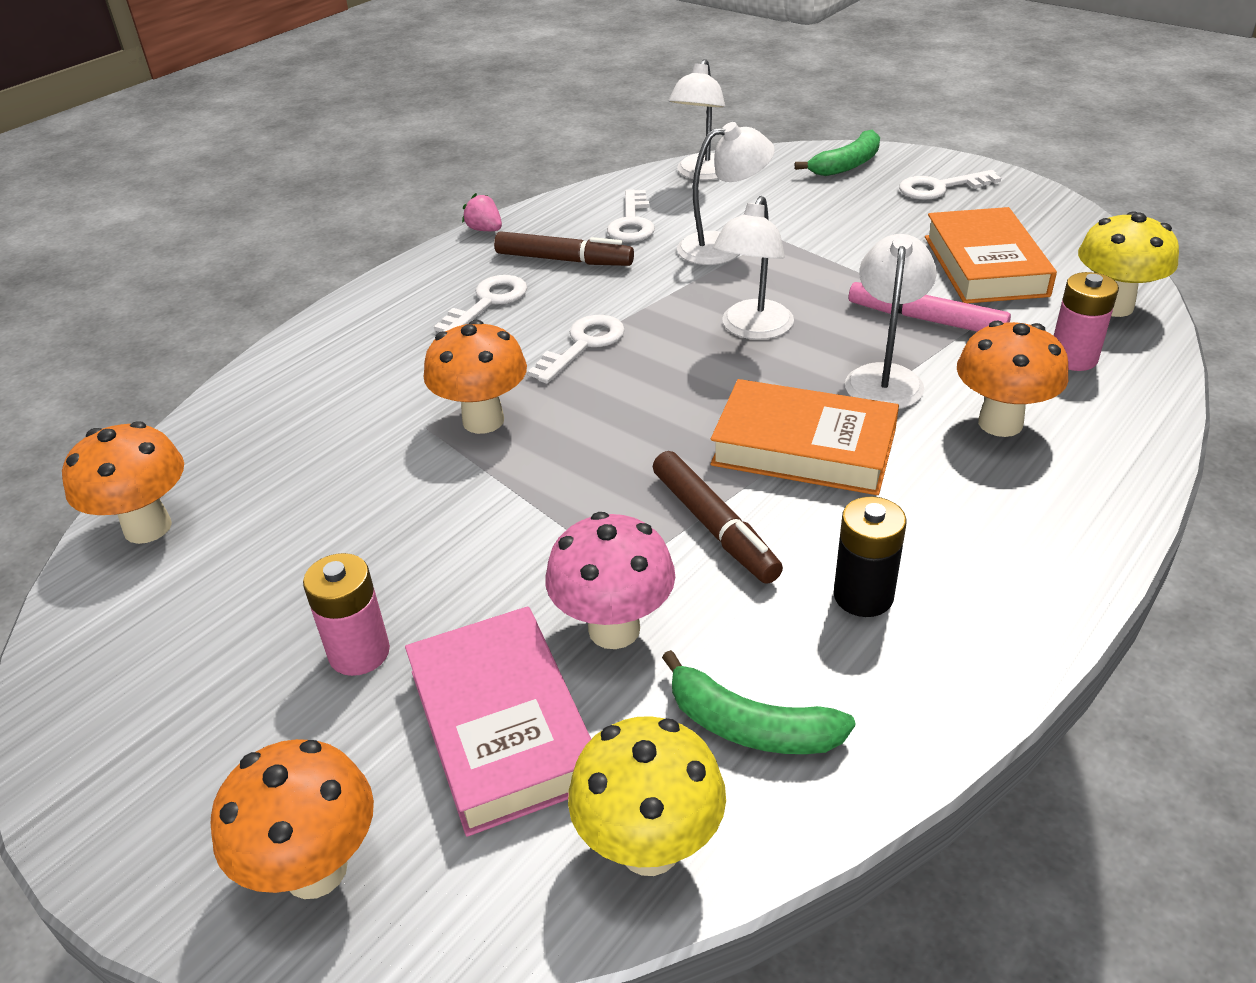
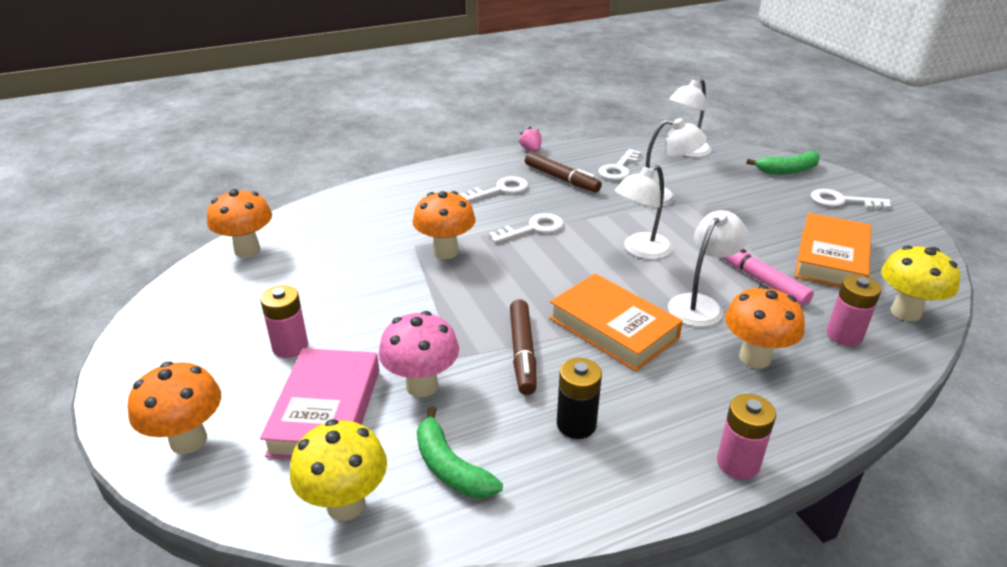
camera: 25 degrees right, 5 degrees down
none -> pink battery [717,394,776,479]

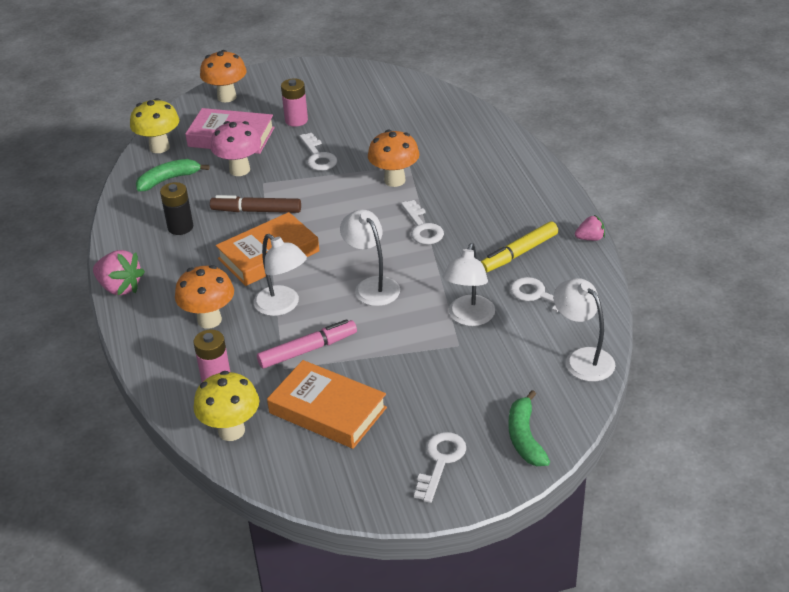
camera: 100 degrees right, 5 degrees up
orange mushroom [207,189,272,257] -> none
white key [459,176,528,202] -> white key moved to [299,133,337,171]
brown marker [525,152,602,192] -> yellow marker [481,222,558,272]
pink battery [717,394,776,479] -> pink strawberry [93,250,145,296]

